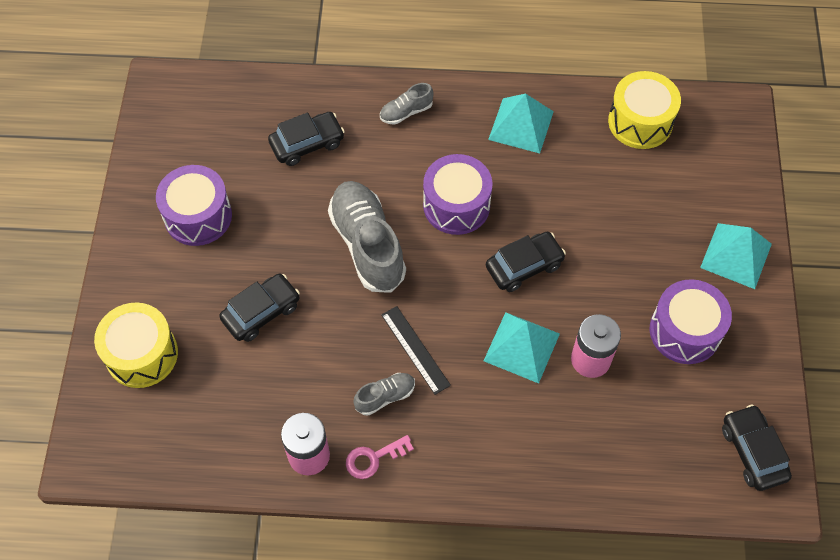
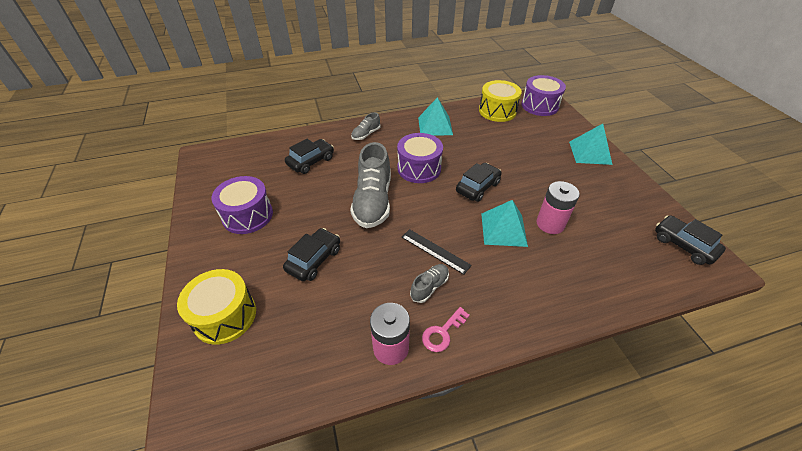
camera: 20 degrees left, 15 degrees down
grey shoe [328,181,406,293] -> grey shoe turned 135 degrees counterclockwise [350,142,391,228]
purple drum [650,279,732,364] -> purple drum moved to [521,75,566,116]

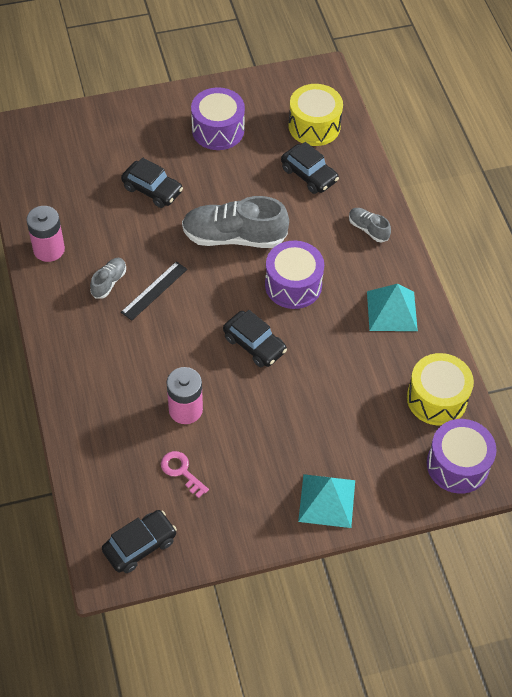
camera: 90 degrees right, 10 degrees up
yellow drum [177,269,256,345] -> yellow drum moved to [288,84,343,146]
grey shoe [410,264,449,303] -> grey shoe turned 105 degrees counterclockwise [90,258,126,299]
pink key [422,307,470,352] -> pink key moved to [161,451,209,498]
turquoise pyramid [481,200,528,247] -> none

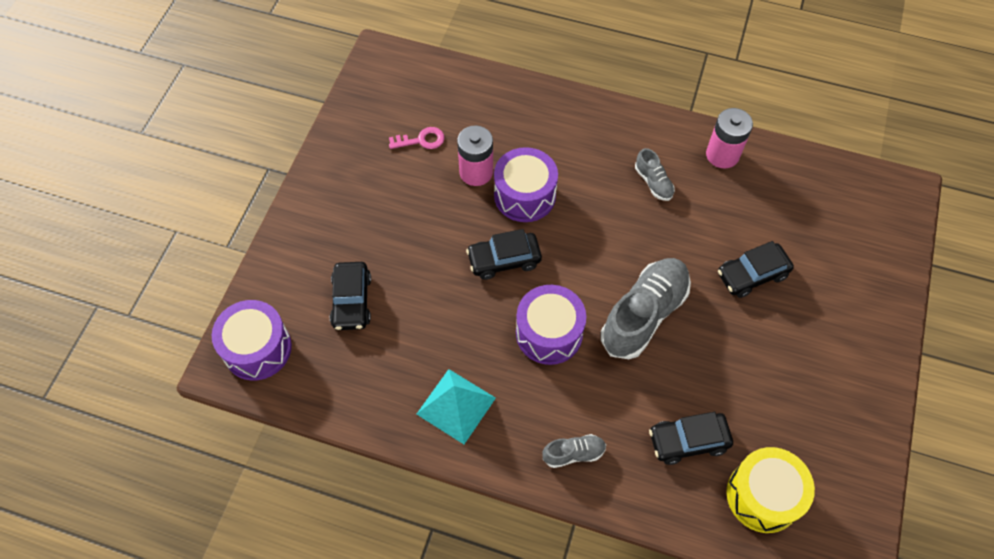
camera: 125 degrees right, 5 degrees up
black car [102,510,177,573] -> black car moved to [330,262,371,330]
black ruler [121,261,187,321] -> none
purple drum [191,87,245,150] -> purple drum moved to [494,147,558,222]
turquoise pyramid [298,474,355,528] -> none
yellow drum [407,353,474,426] -> none

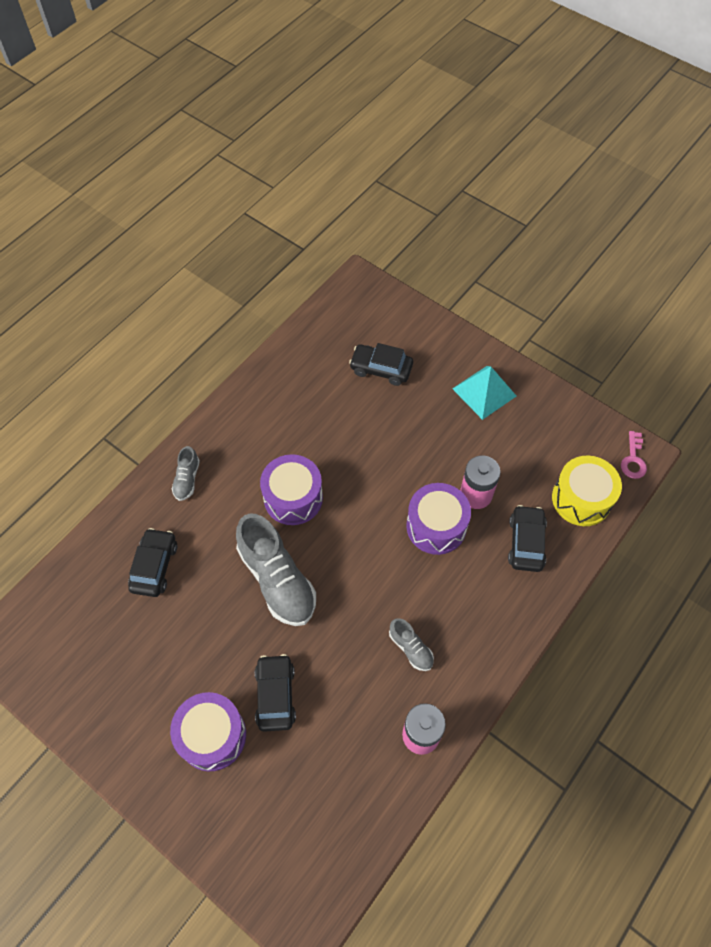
camera: 110 degrees right, 0 degrees up
purple drum [212,300,292,381] -> purple drum moved to [170,692,246,771]
pink key [389,127,445,149] -> pink key moved to [621,431,647,479]
turquoise pyramid [417,369,496,444] -> turquoise pyramid moved to [453,366,516,420]
black car [466,229,542,280] -> black car moved to [508,505,547,572]
grey shoe [635,148,675,201] -> grey shoe turned 120 degrees counterclockwise [389,618,434,671]
yellow drum [726,447,815,533] -> yellow drum moved to [552,456,622,526]

